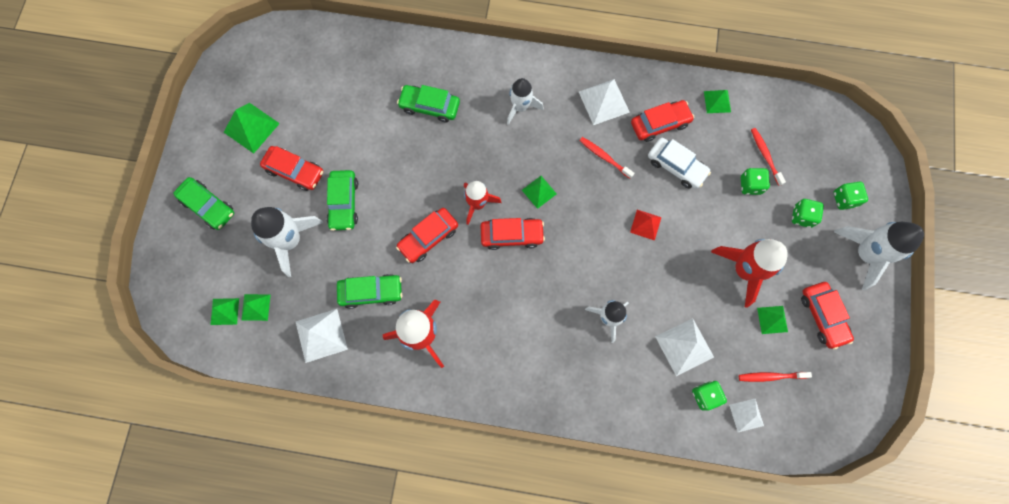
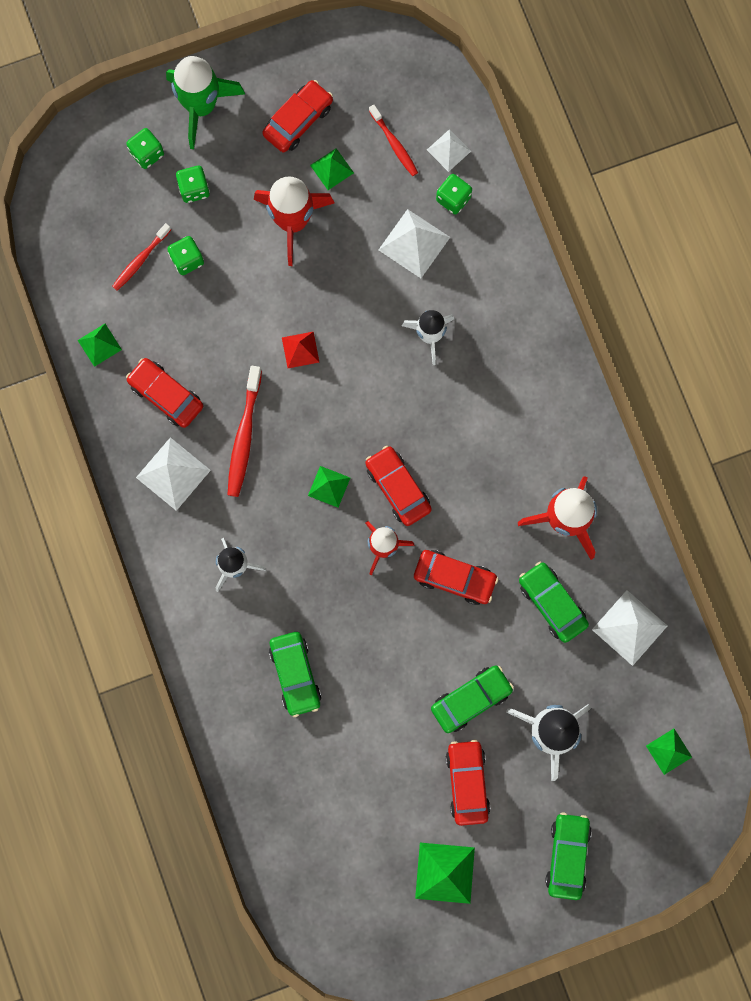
camera: 120 degrees left, 5 degrees up
green pyramid [241,294,271,321] -> none
red toothbrush [580,137,634,179] -> red toothbrush [228,366,262,497], size x1.56
white car [648,138,711,189] -> none
white rocket [834,222,924,290] -> green rocket [166,56,245,149]

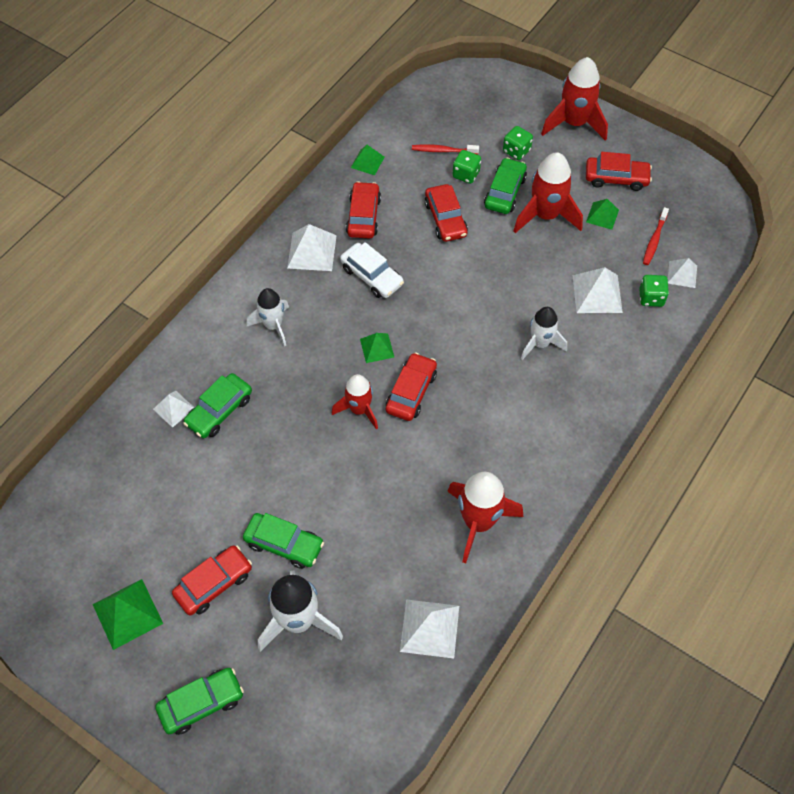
camera: 55 degrees right, 20 degrees down
green dice [126,128,164,169] -> none
green rocket [166,56,245,149] -> red rocket [541,57,608,141]
red toothbrush [228,366,262,497] -> white car [340,242,404,298]
red pyramid [282,331,319,368] -> none
red car [414,550,498,605] -> red car moved to [424,184,468,242]
green car [519,562,589,643] -> green car moved to [484,158,527,214]
green pyramid [646,729,692,775] -> none
none -> white pyramid [153,391,194,428]

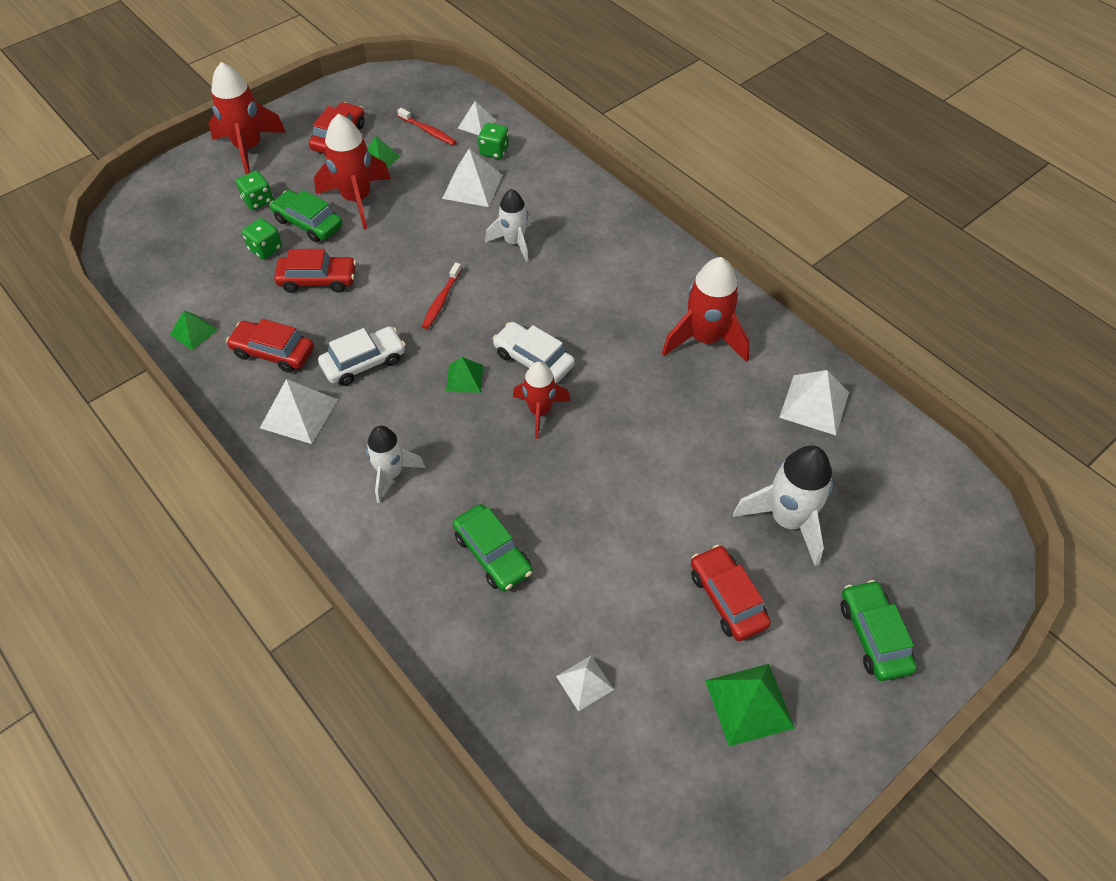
camera: 75 degrees left, 5 degrees down
white pyramid [153,391,194,428] -> white pyramid moved to [556,655,614,711]
green car [243,513,324,569] -> none
red car [386,352,437,421] -> white car [493,322,575,383]
red toothbrush [412,144,479,154] -> red toothbrush moved to [422,263,462,329]

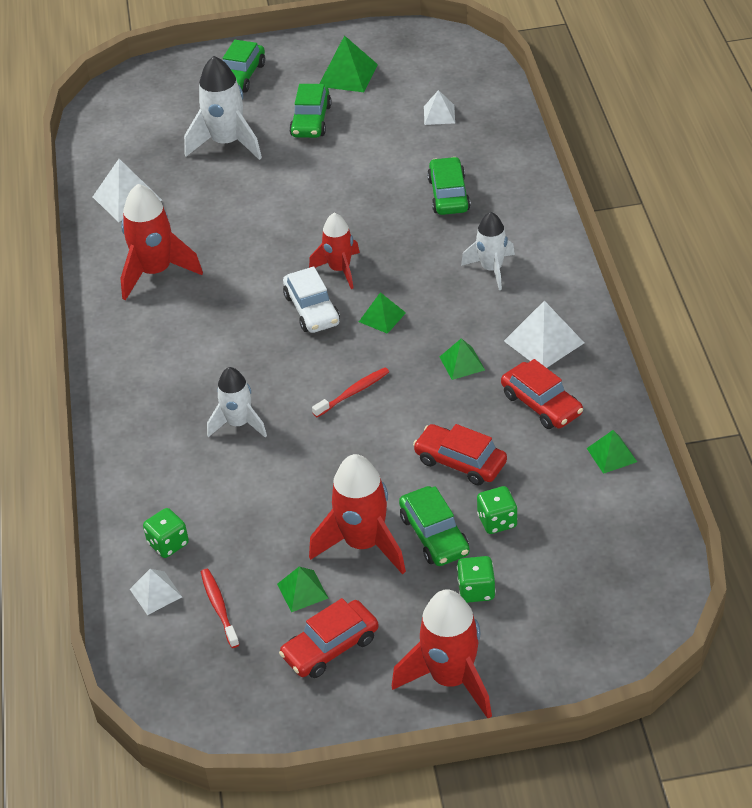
camera: 145 degrees left, 10 degrees down
white car [318,326,406,386] -> green pyramid [440,338,485,380]
white pyramid [442,149,503,207] -> none
red car [691,545,771,641] -> green car [289,84,332,138]

